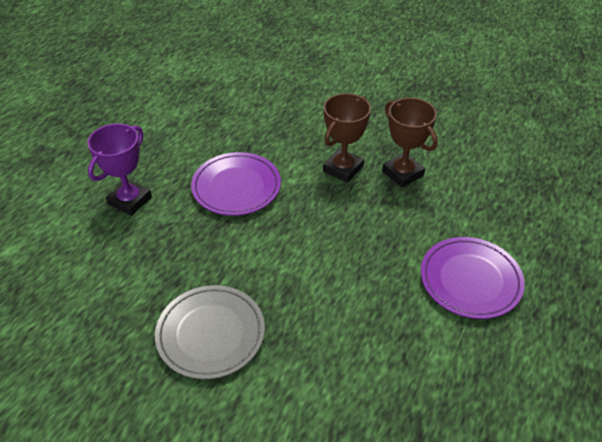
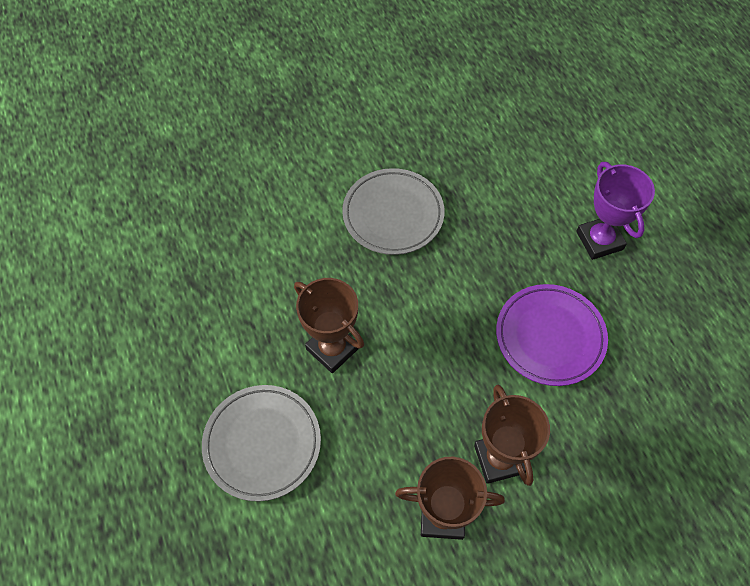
camera: 130 degrees right, 15 degrees up
purple plate [421,237,525,319] -> grey plate [202,385,321,502]
none -> brown trophy [294,278,364,373]

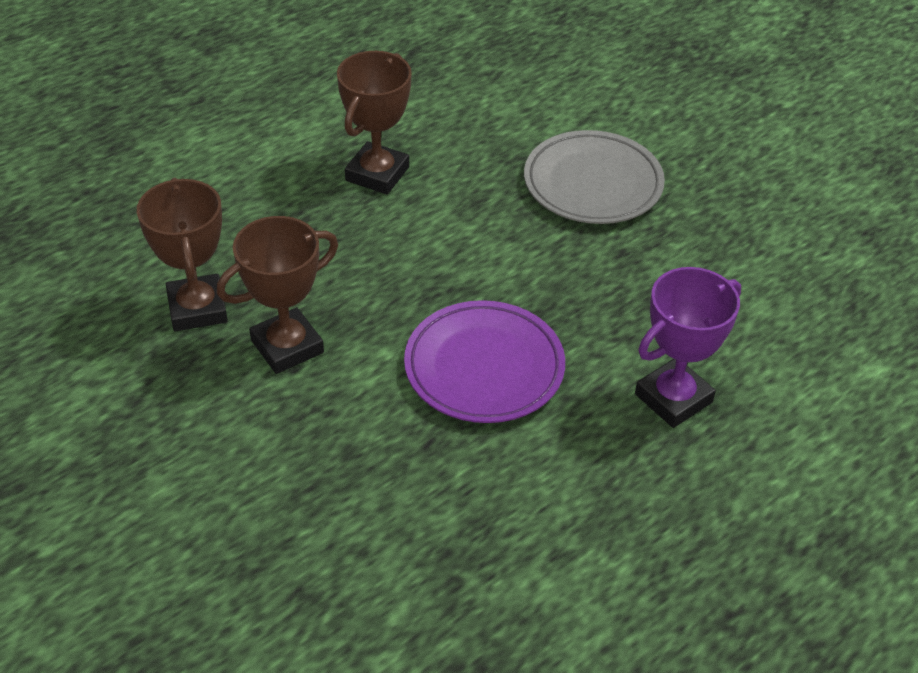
camera: 70 degrees right, 15 degrees down
grey plate [202,385,321,502] -> none

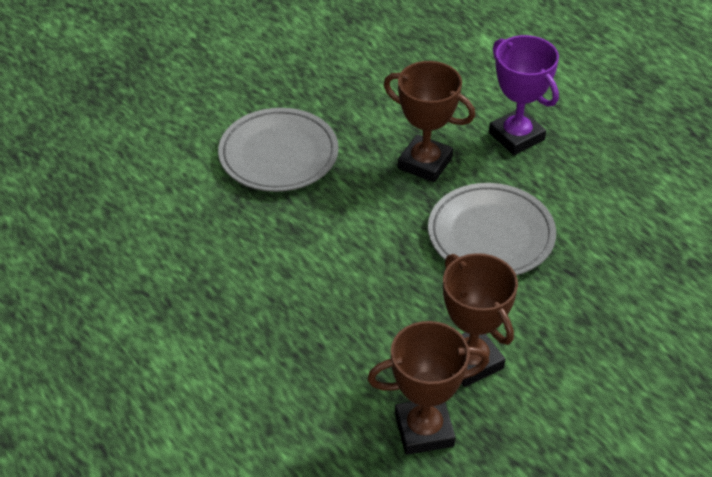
camera: 85 degrees left, 0 degrees up
brown trophy [337,51,412,195] -> brown trophy moved to [384,61,475,182]
purple plate [404,300,565,423] -> grey plate [428,183,556,275]

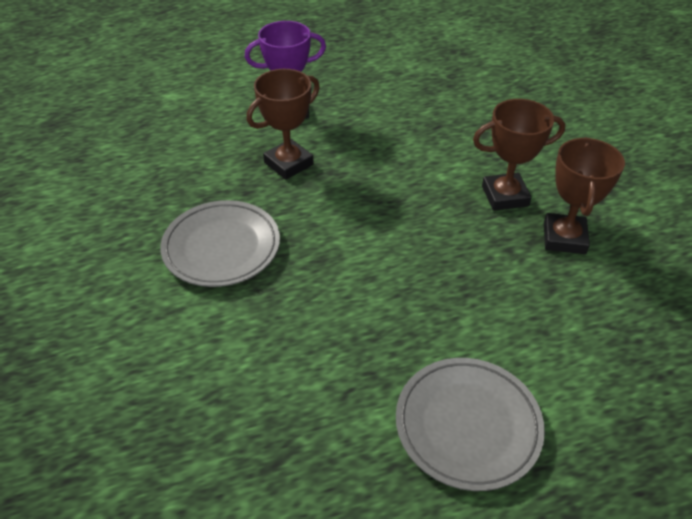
camera: 70 degrees left, 0 degrees up
grey plate [428,183,556,275] -> grey plate moved to [396,358,545,491]

